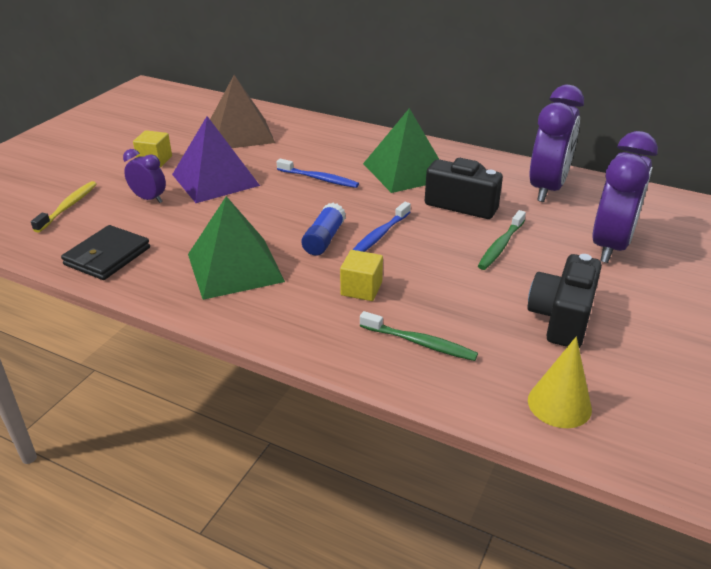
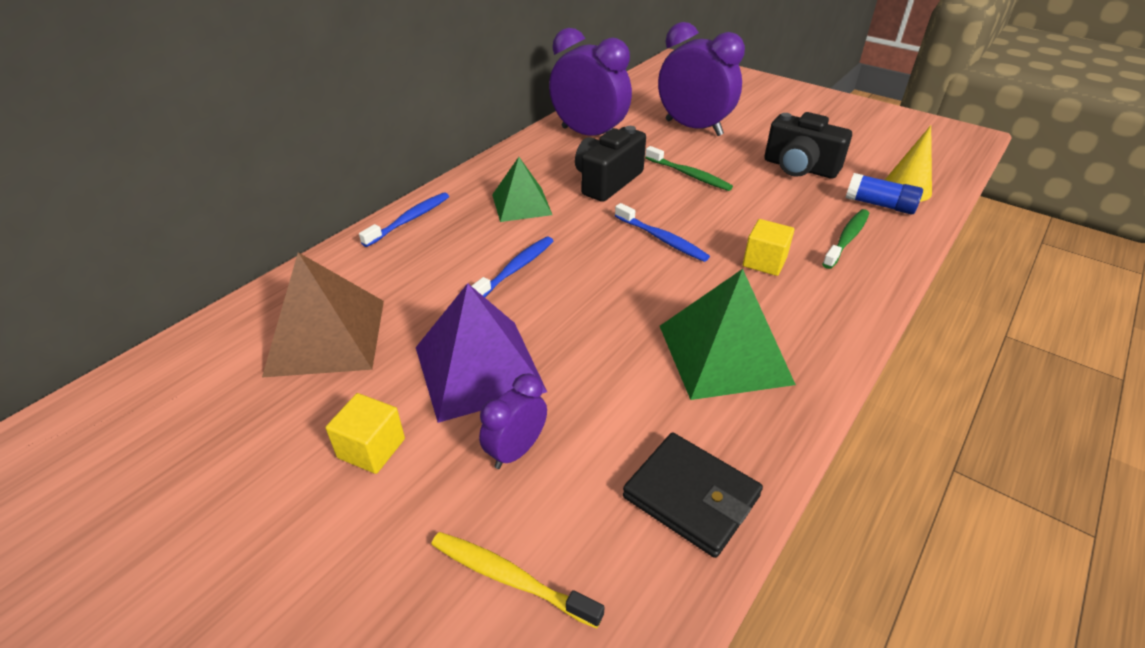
camera: 80 degrees left, 5 degrees up
blue glue stick [302,203,346,256] -> blue glue stick moved to [846,173,923,215]
green pyramid [363,108,439,193] -> green pyramid [492,157,552,222], size x0.65
none -> blue toothbrush [359,192,449,247]

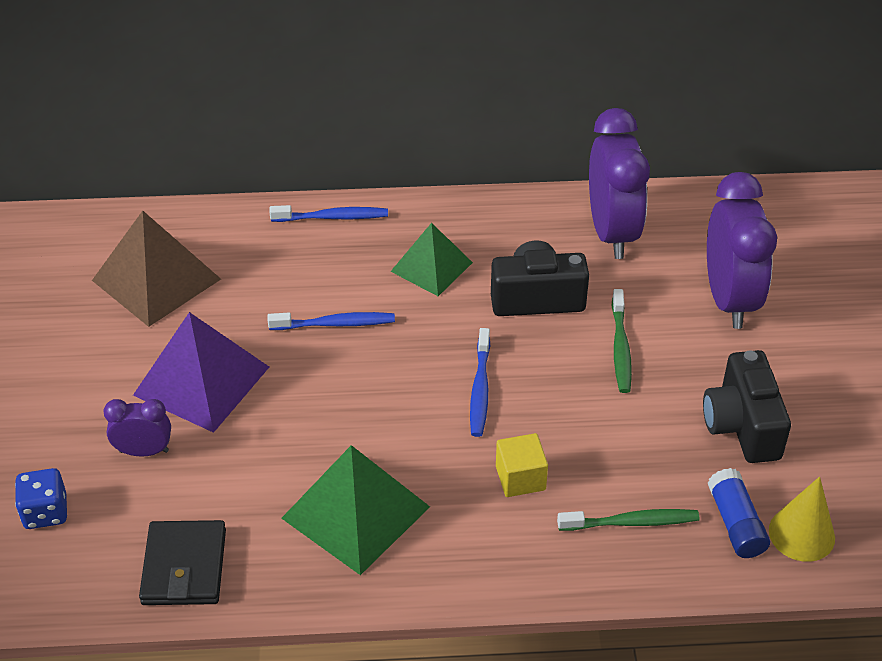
camera: 50 degrees right, 5 degrees up
yellow cube [325,393,405,474] -> none
yellow toothbrush [431,532,604,629] -> blue dice [15,468,67,529]

